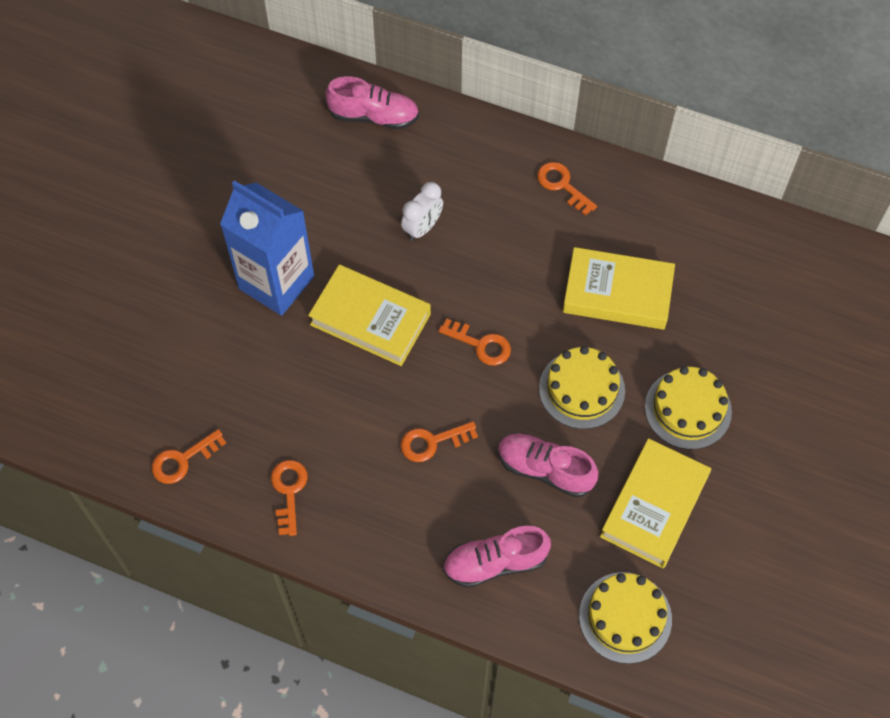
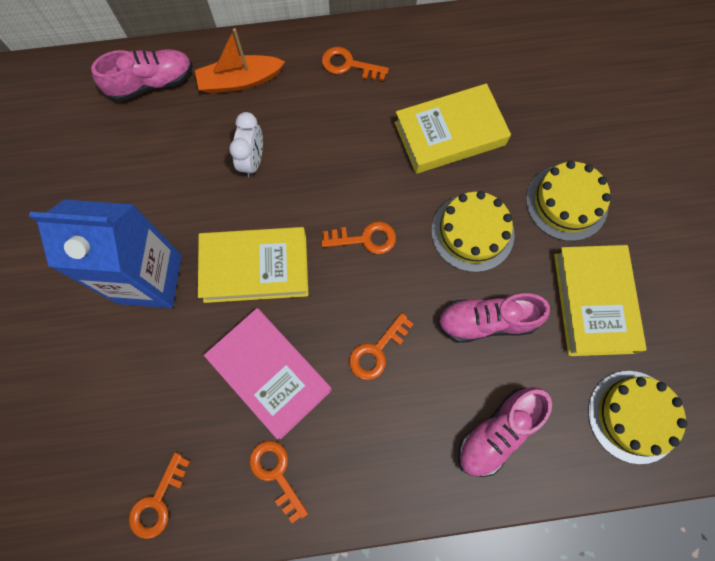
camera: 30 degrees left, 10 degrees up
none -> orange boat [195,28,285,94]
none -> pink book [204,308,332,439]

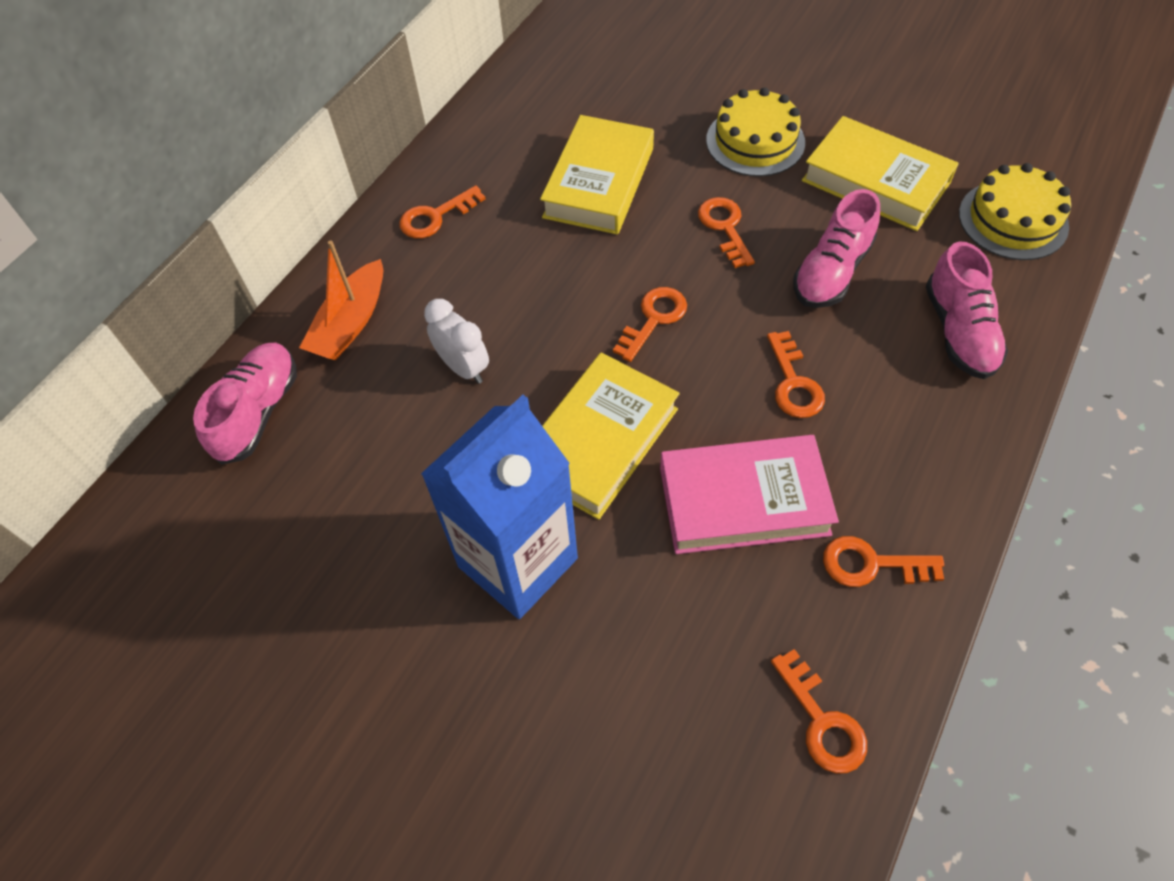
camera: 50 degrees left, 15 degrees down
yellow cake [431,191,514,272] -> orange key [698,197,755,268]

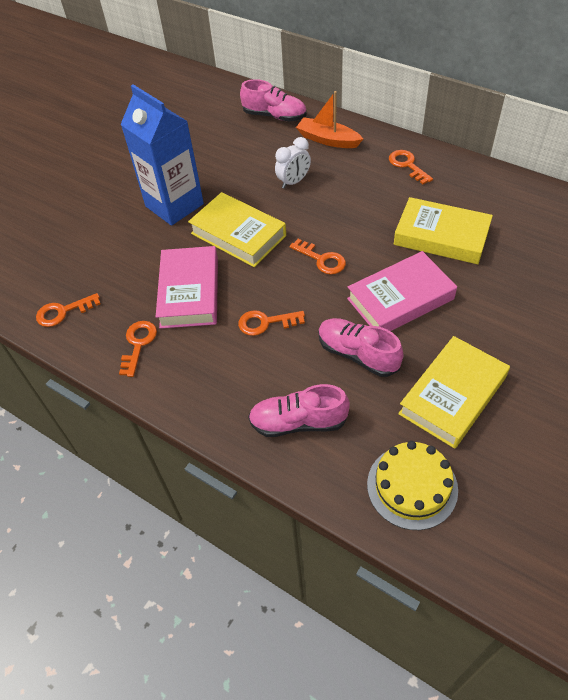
camera: 95 degrees right, 5 degrees down
orange key [698,197,755,268] -> pink book [347,251,457,331]
yellow cake [706,87,805,177] -> none

